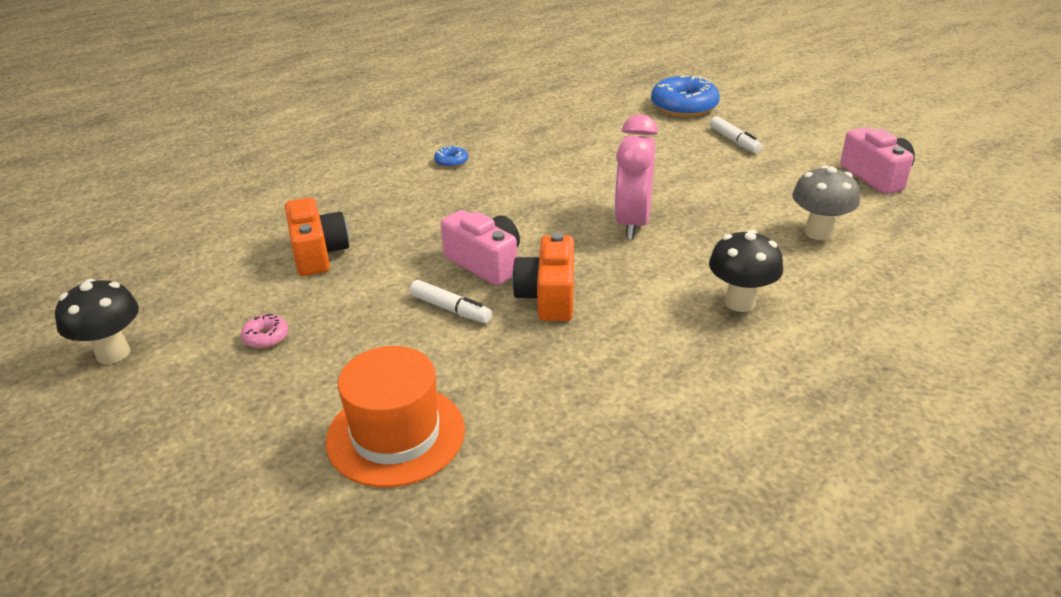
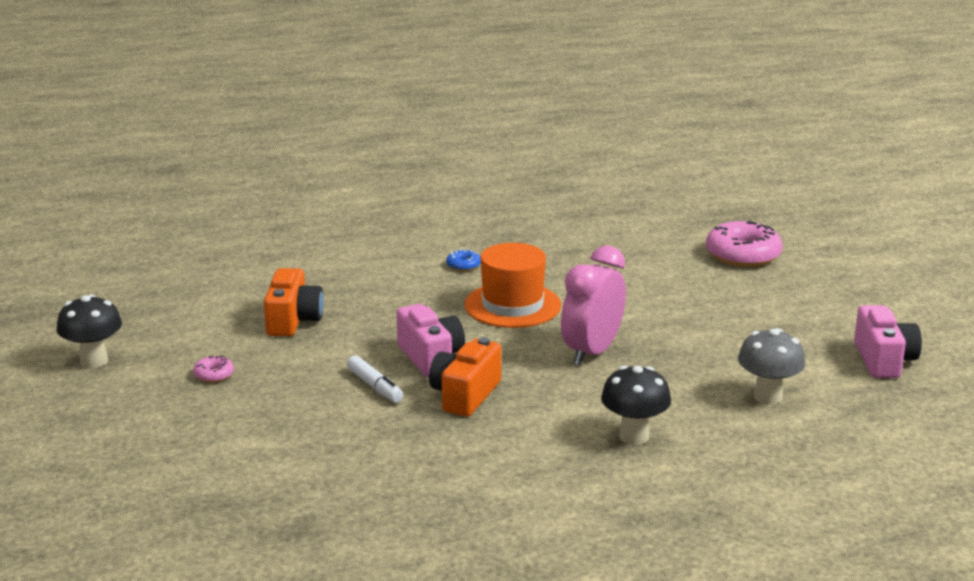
camera: 20 degrees right, 10 degrees down
orange hat [326,346,465,488] -> orange hat moved to [465,243,561,328]
blue donut [651,75,720,117] -> pink donut [706,220,783,267]
white marker [710,116,762,153] -> none

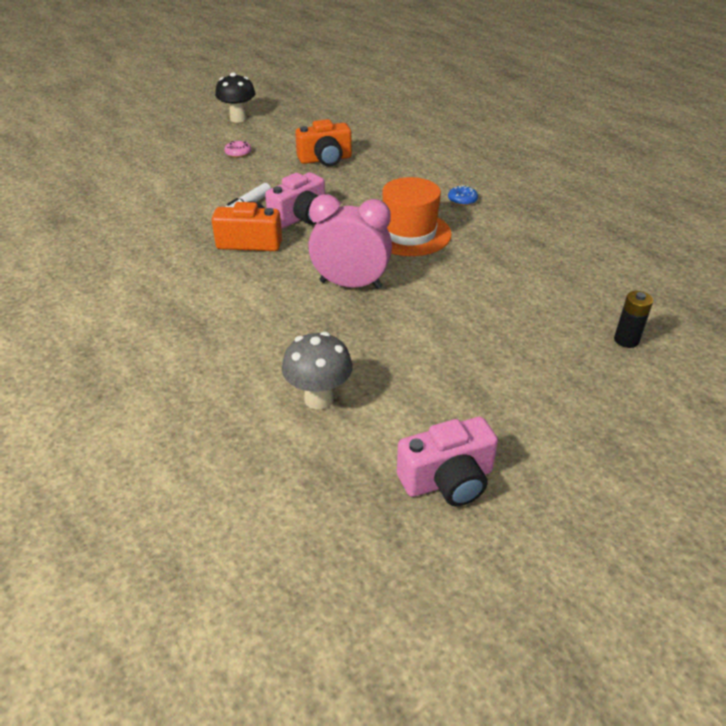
camera: 70 degrees right, 15 degrees up
black mushroom [601,366,671,445] -> none
pink donut [706,220,783,267] -> black battery [614,291,653,348]

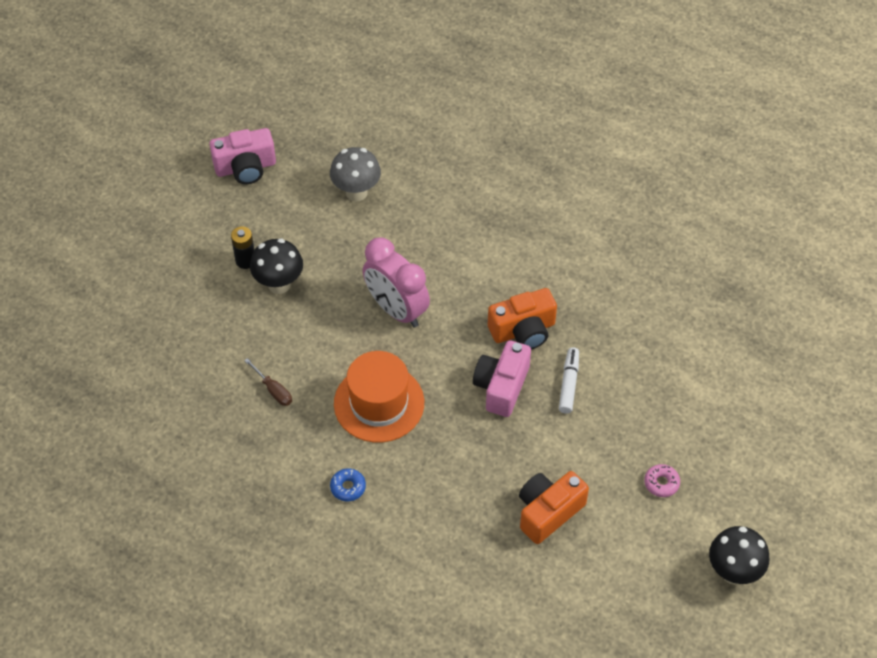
camera: 155 degrees right, 15 degrees up
pink clock [308,194,392,289] -> pink clock turned 60 degrees clockwise [363,238,430,327]
pink camera [397,417,498,506] -> pink camera turned 150 degrees counterclockwise [209,128,276,184]
black battery [614,291,653,348] -> black battery moved to [231,226,254,269]
none -> brown screwdriver [244,358,292,406]
none -> black mushroom [250,239,303,294]

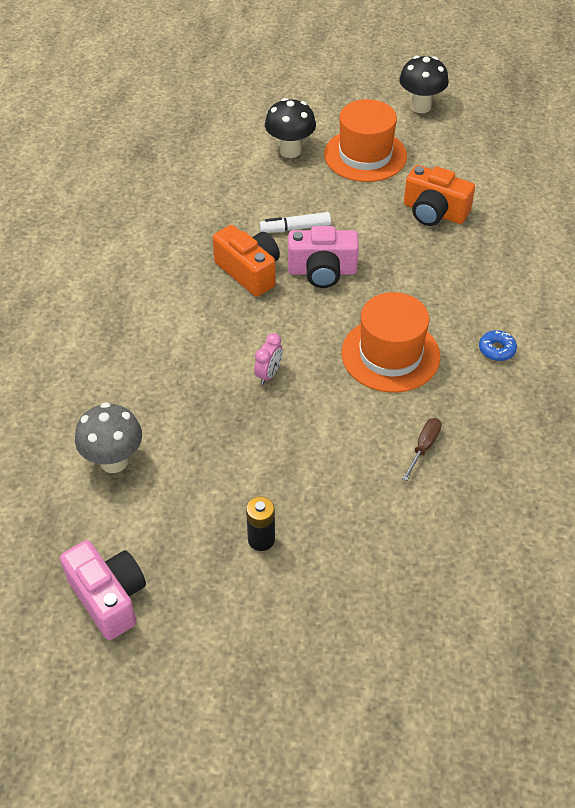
camera: 110 degrees left, 5 degrees down
black mushroom [250,239,303,294] -> black mushroom moved to [265,98,316,158]
pink clock [363,238,430,327] -> pink clock [254,333,282,384], size x0.45
pink donut [644,464,680,497] -> orange hat [324,99,407,182]

